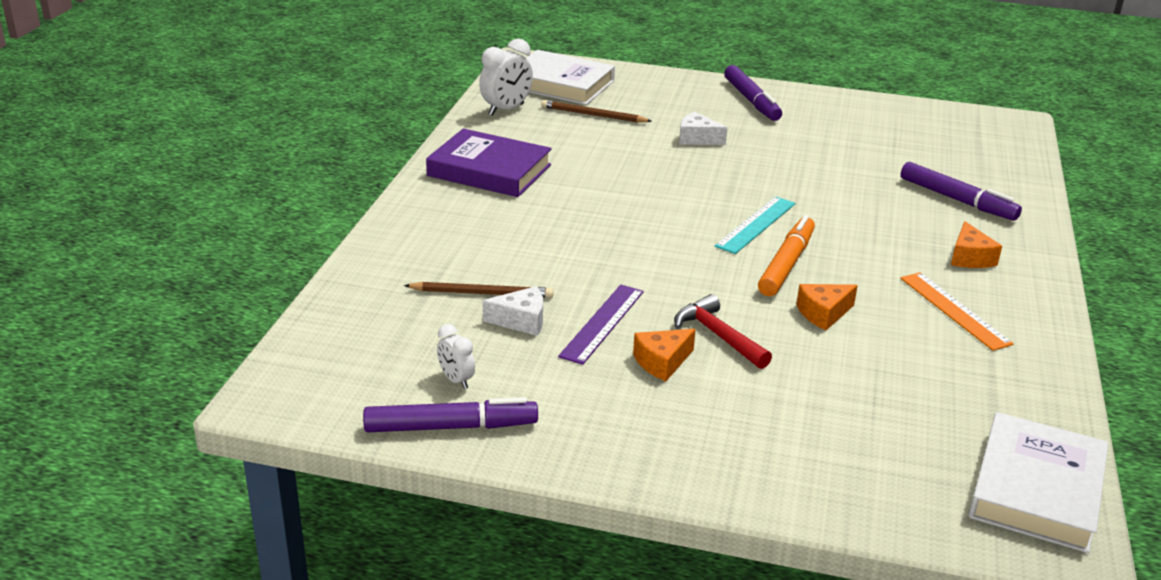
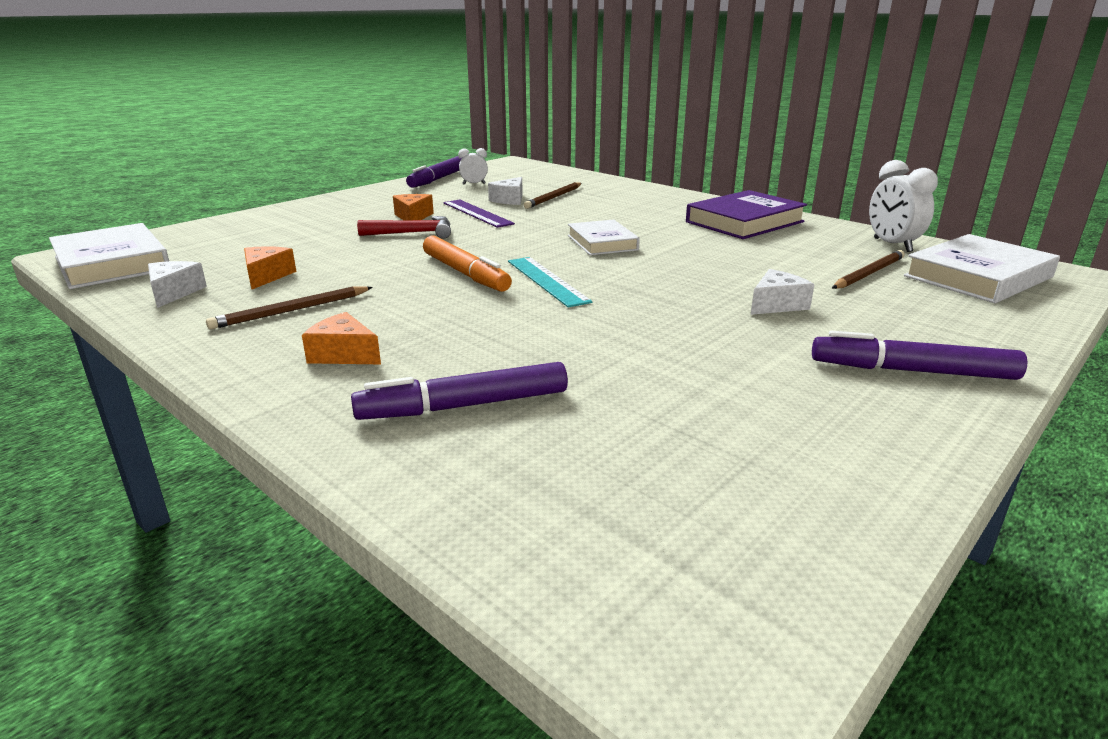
camera: 120 degrees right, 5 degrees down
orange cheese [796,284,858,330] -> orange cheese moved to [244,246,296,289]
orange ruler [900,272,1014,351] -> brown pencil [206,286,373,329]
none -> white cheese [148,261,207,308]
none -> white book [568,220,640,255]

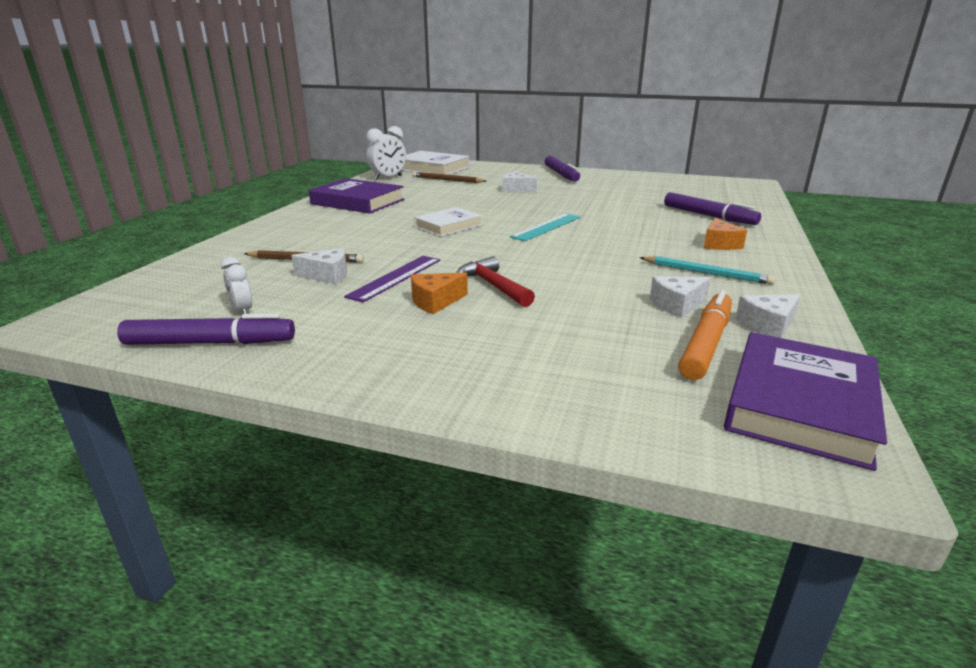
camera: 115 degrees left, 0 degrees up
white book [49,223,169,289] -> purple book [724,332,887,471]
brown pencil [206,286,373,329] -> turquoise pencil [639,256,776,285]
orange cheese [244,246,296,289] -> white cheese [650,276,711,318]
orange marker [423,235,512,292] -> orange marker moved to [678,290,732,380]

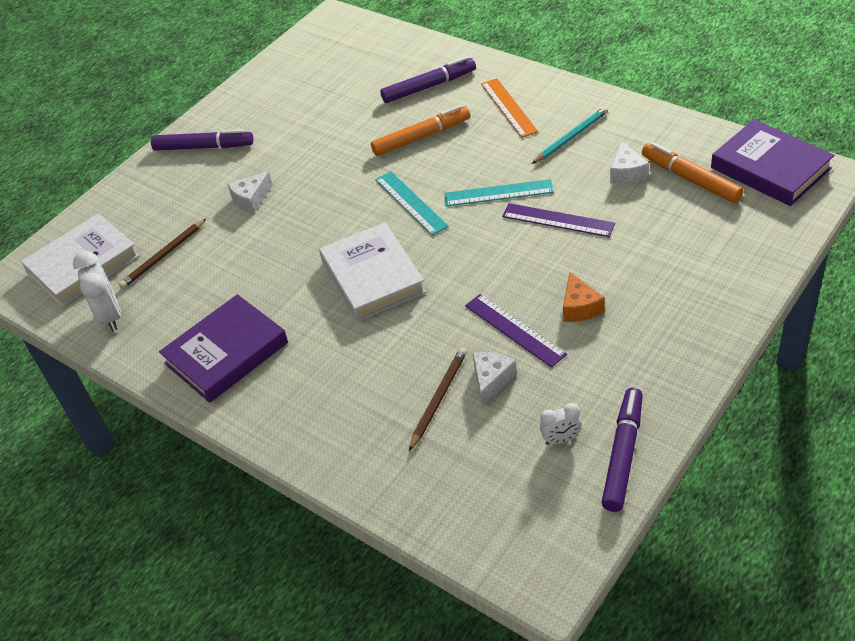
camera: 65 degrees left, 20 degrees up
white book [414,207,482,237] -> white book [319,223,426,321], size x1.56
red hammer [456,256,535,307] -> none
orange cheese [704,218,747,250] -> orange ruler [481,78,538,138]
white cheese [735,294,800,338] -> none
none -> orange marker [371,105,470,156]
none -> turquoise ruler [444,179,554,206]
none -> purple ruler [502,203,615,237]

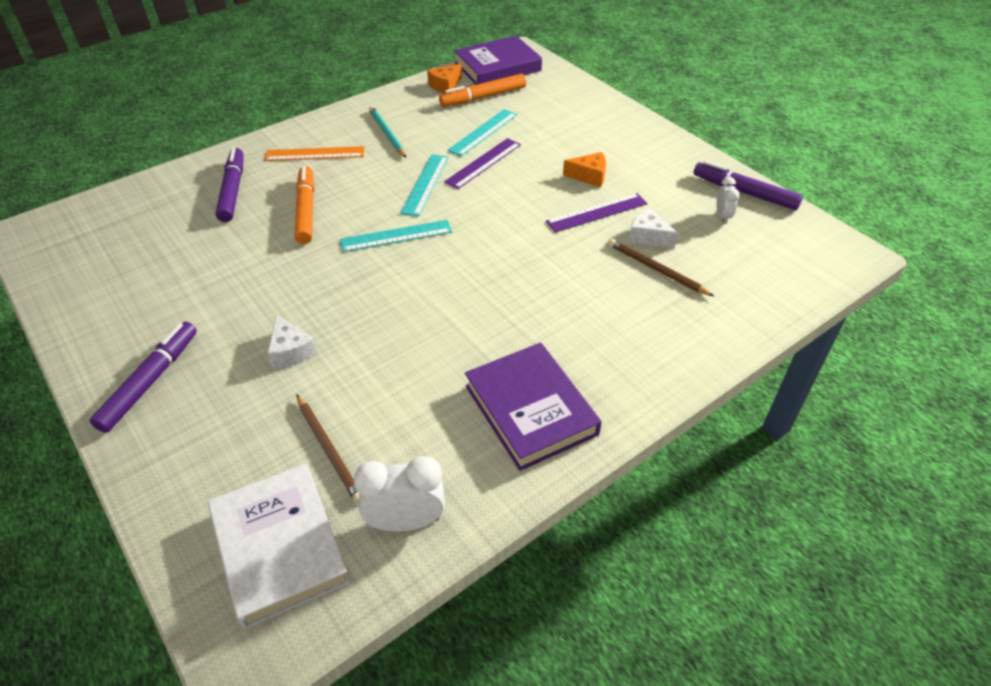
camera: 80 degrees left, 0 degrees up
white book [319,223,426,321] -> none
white cheese [610,141,649,184] -> none
none -> orange cheese [427,64,462,94]
none -> turquoise ruler [448,109,518,157]

